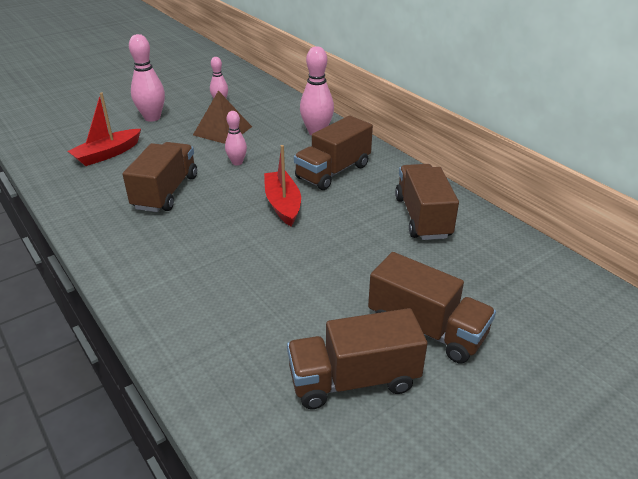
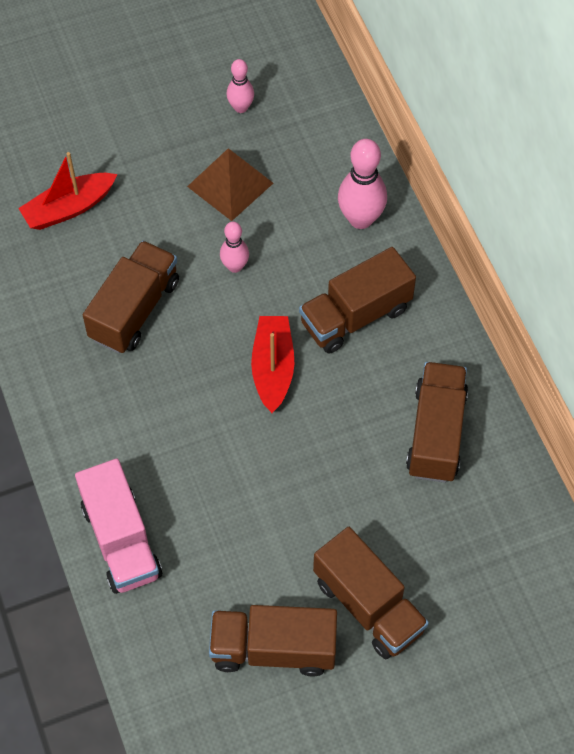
camera: 15 degrees right, 25 degrees up
pink bowling pin [129,34,165,122] -> none
none -> pink truck [75,459,162,594]

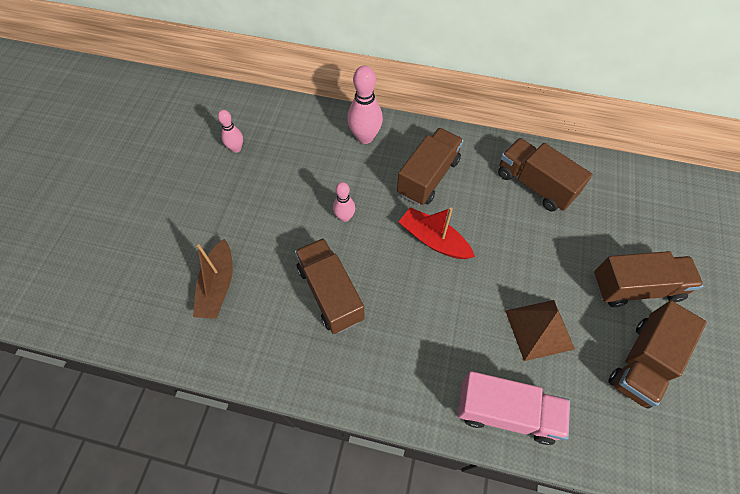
camera: 55 degrees left, 0 degrees up
red boat [18,152,117,230] -> brown boat [193,239,233,319]
brown pyramid [187,148,273,221] -> brown pyramid moved to [505,300,575,361]
brown truck [299,247,416,354] -> brown truck turned 150 degrees counterclockwise [397,128,464,206]

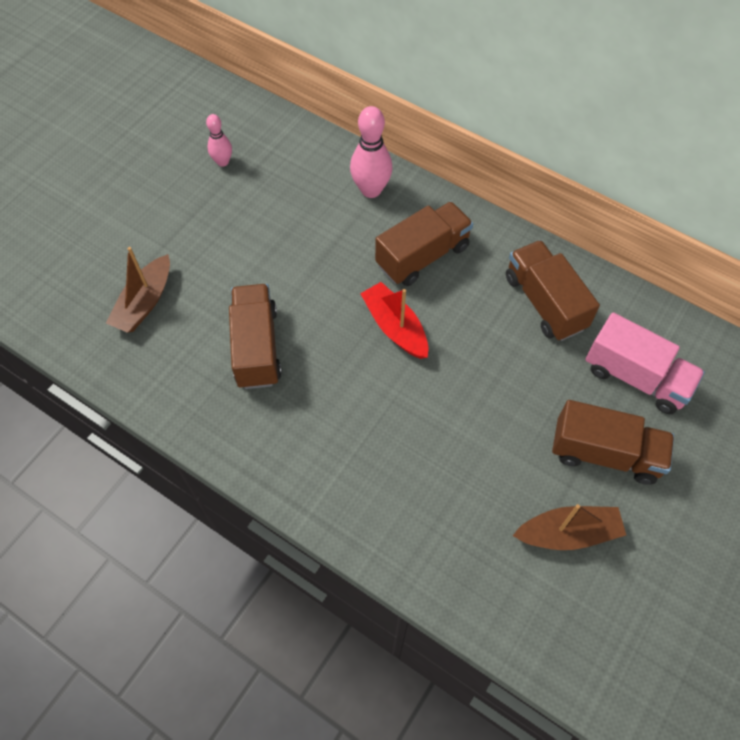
camera: 20 degrees right, 0 degrees up
pink bowling pin [333,182,355,222] -> none
pink truck [458,371,570,445] -> pink truck moved to [586,312,705,414]
brown pyramid [505,300,575,361] -> none
brown truck [608,300,707,409] -> brown boat [513,504,626,550]

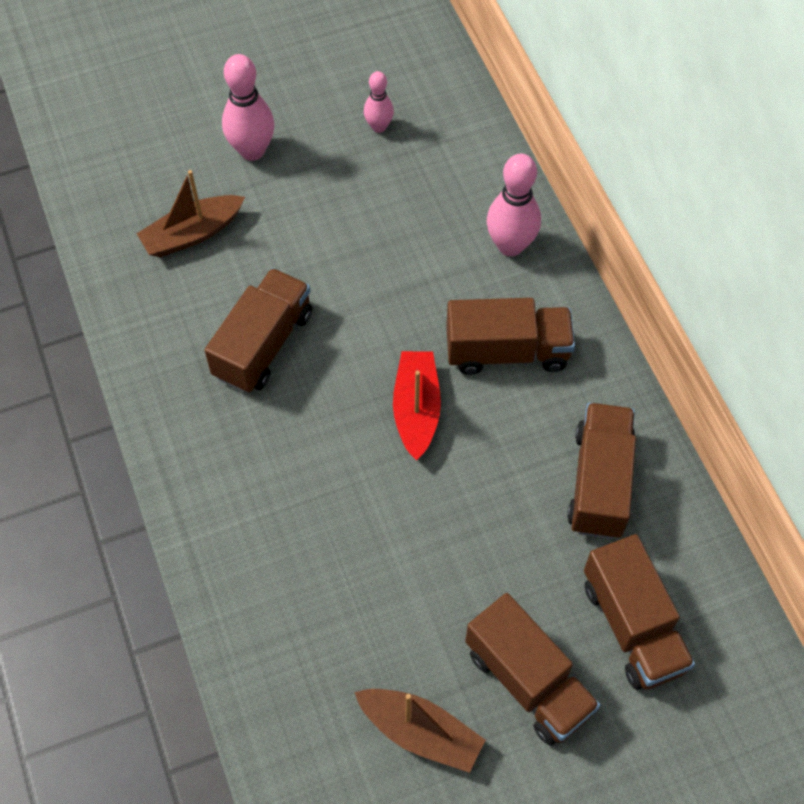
camera: 35 degrees right, 0 degrees up
pink truck [586,312,705,414] -> brown truck [584,534,695,690]
none -> pink bowling pin [222,54,274,161]

